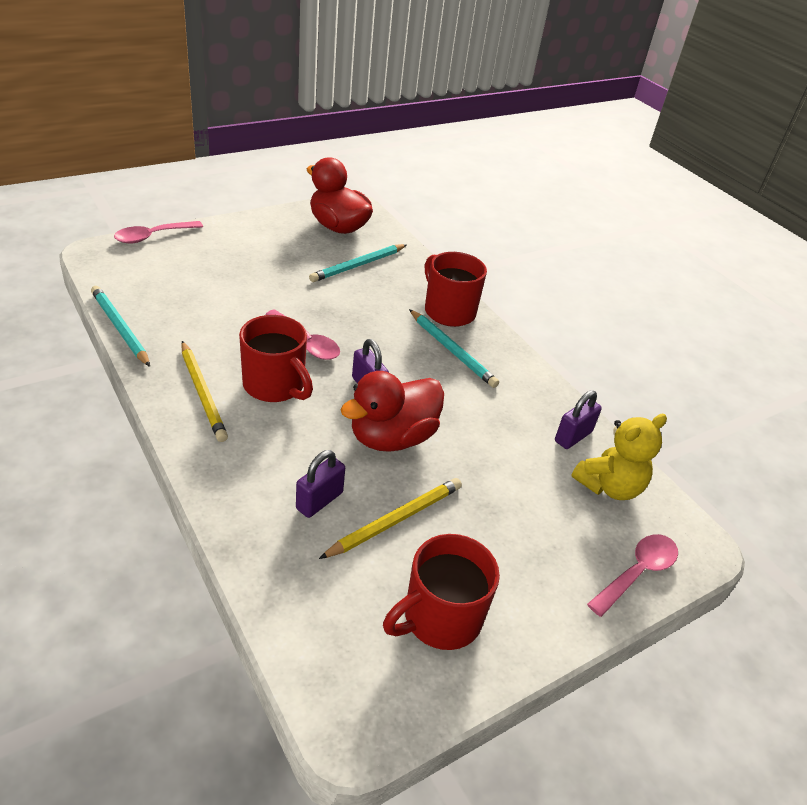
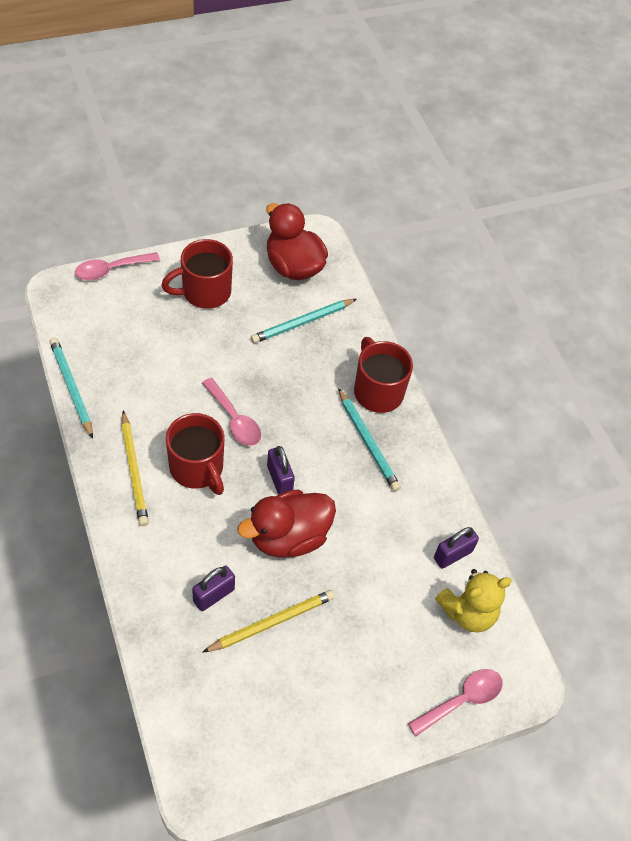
camera: 10 degrees right, 15 degrees up
red mug [383,534,500,650] -> red mug moved to [161,239,233,309]

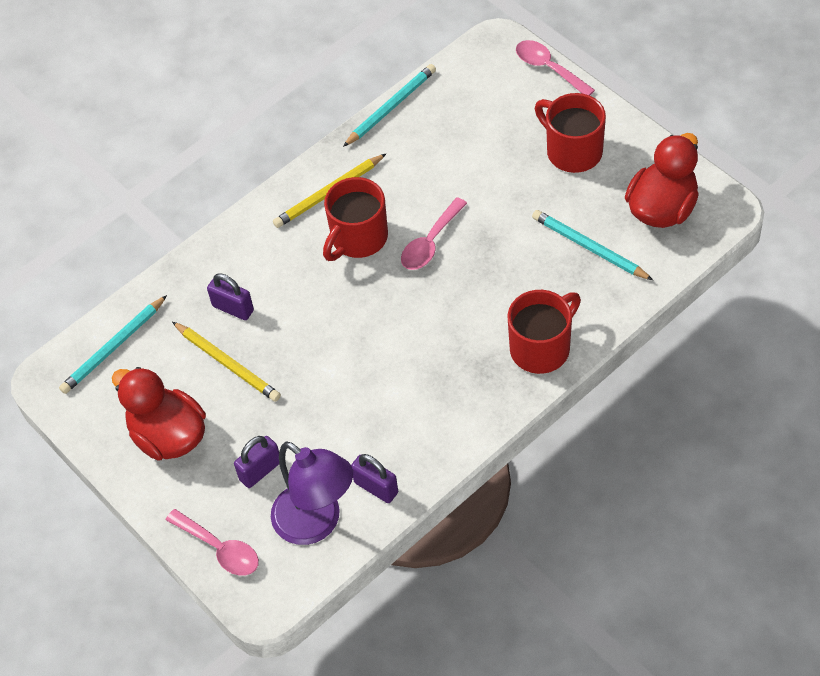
camera: 80 degrees right, 0 degrees up
red duck [237,489,336,558] -> red duck moved to [112,367,206,461]
purple padlock [267,446,295,495] -> purple padlock moved to [234,436,279,488]
turquoise pencil [338,388,401,491] -> turquoise pencil moved to [59,295,167,394]
yellow teddy bear [435,569,512,632] -> purple lamp [271,441,353,545]

